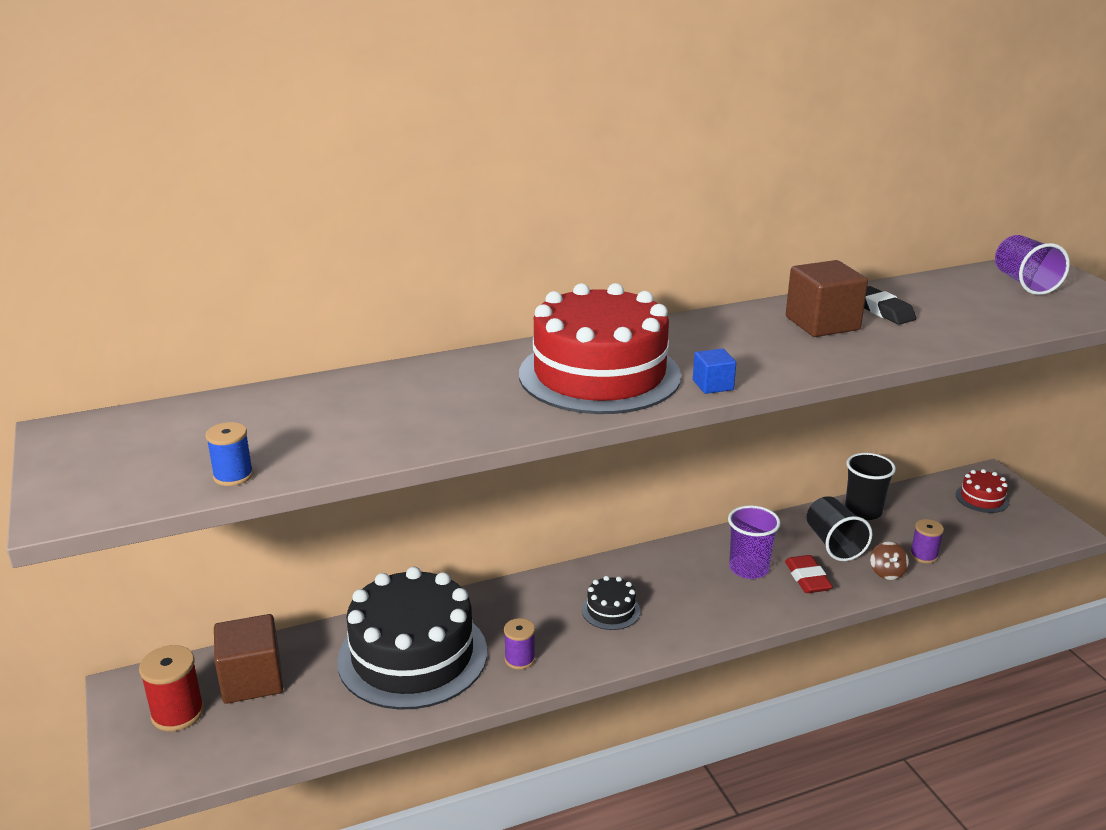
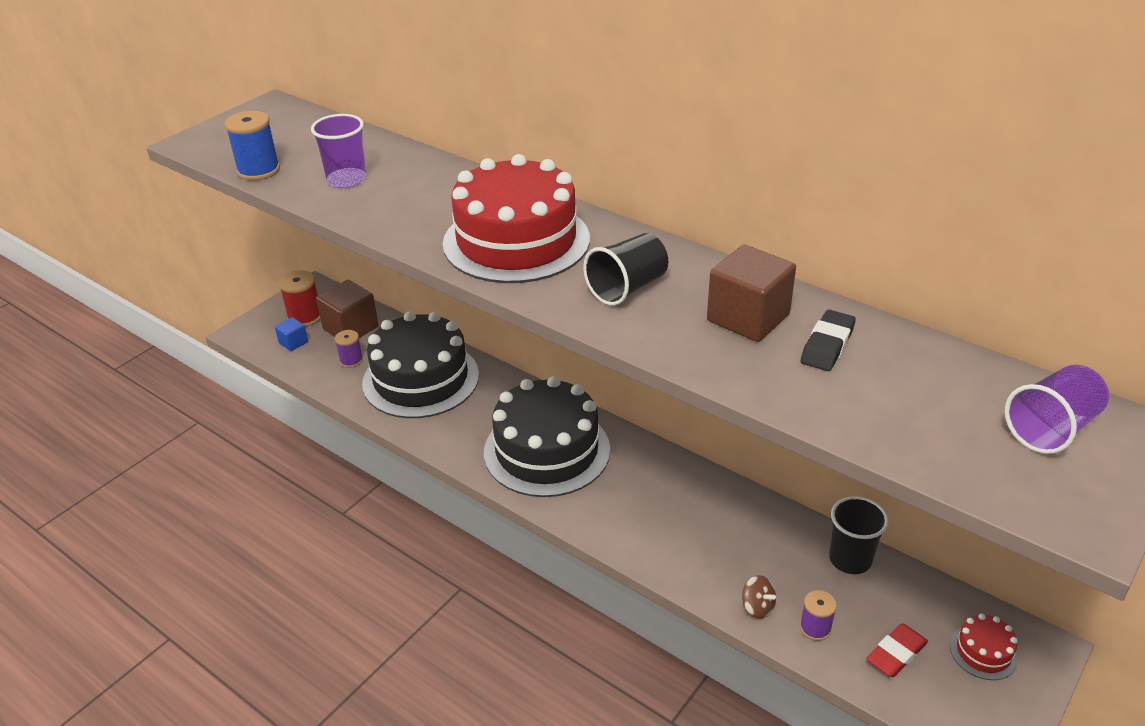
camera: 60 degrees right, 10 degrees up
blue spool [206,422,253,486] -> blue spool [225,111,280,181], size x1.57
purple spool [504,618,535,670] -> purple spool moved to [335,330,363,368]
black cake [582,576,640,630] -> black cake [484,376,610,497], size x2.40
blue cube [693,348,736,394] -> blue cube moved to [275,317,308,351]
purple cup [728,505,781,579] -> purple cup moved to [311,114,366,188]
red eraser [785,555,833,593] -> red eraser moved to [866,623,928,677]
black cup [807,496,873,561] -> black cup moved to [583,233,668,306]
brown spinning top [870,541,909,580] -> brown spinning top turned 105 degrees counterclockwise [742,575,776,619]

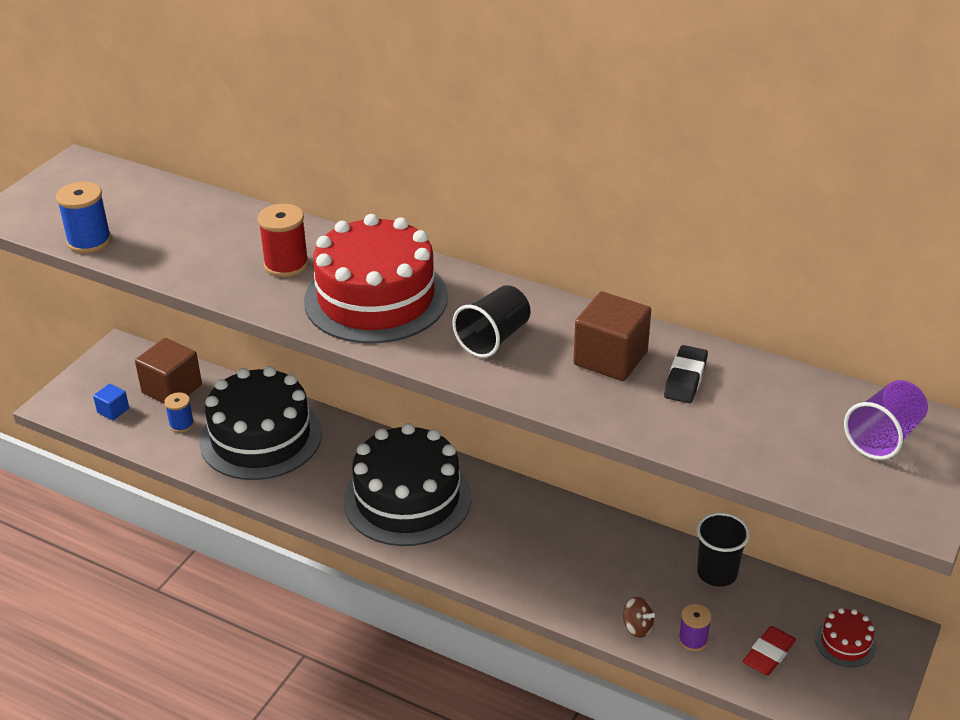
camera: 10 degrees left, 0 degrees up
red spool [279,270,320,327] -> red spool moved to [258,204,309,277]
purple cup [311,114,366,188] -> none
purple spool [335,330,363,368] -> blue spool [164,392,194,433]

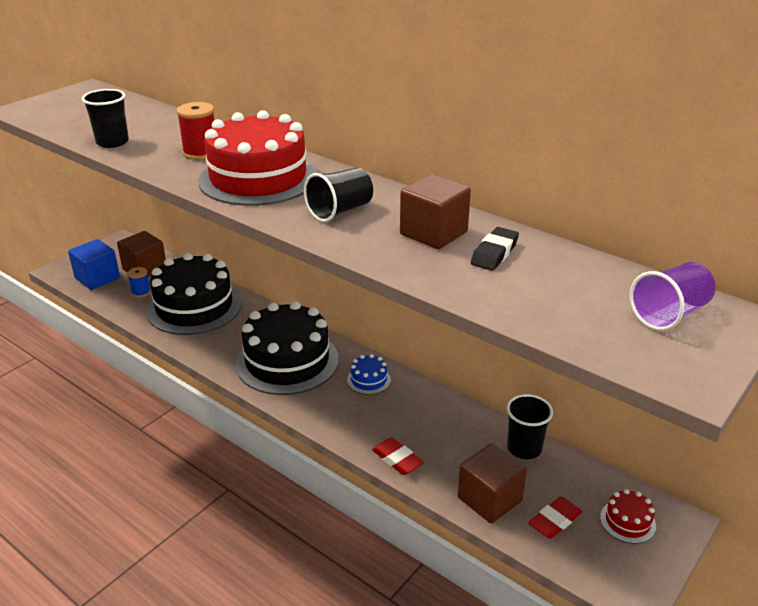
camera: 10 degrees right, 5 degrees down
blue spool [56,181,111,253] -> none
blue cube [93,384,129,420] -> blue cube [68,239,120,290], size x1.92
brown spinning top [623,597,655,638] -> none
purple spool [678,604,712,652] -> brown cube [457,443,527,524]
none -> black cup [82,89,129,148]
none -> blue cake [347,354,391,395]
none -> red eraser [372,437,424,475]

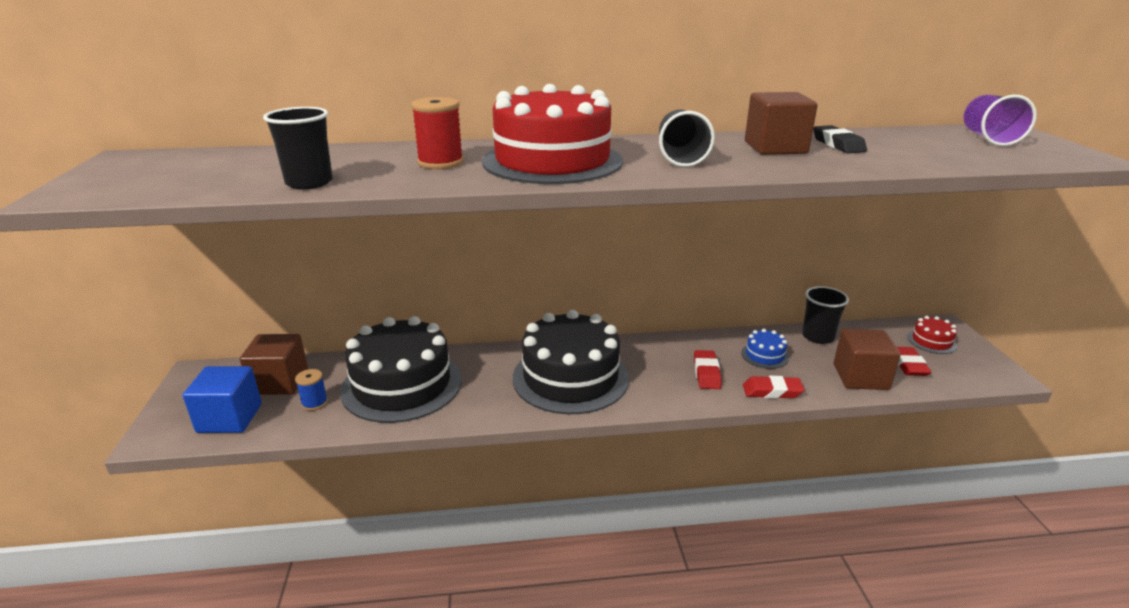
camera: 45 degrees left, 5 degrees down
blue cake [347,354,391,395] -> blue cake moved to [741,329,789,369]
none -> red eraser [694,350,722,389]

